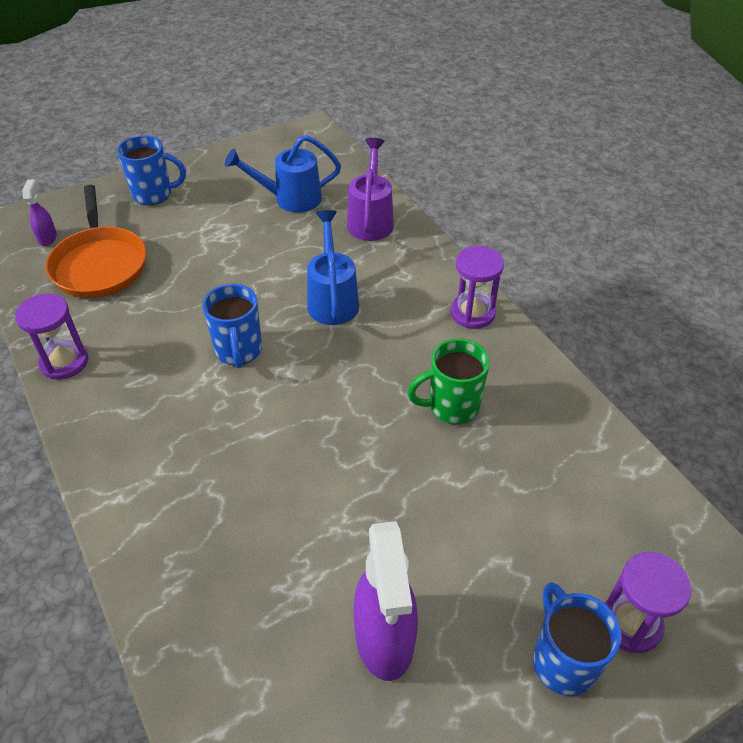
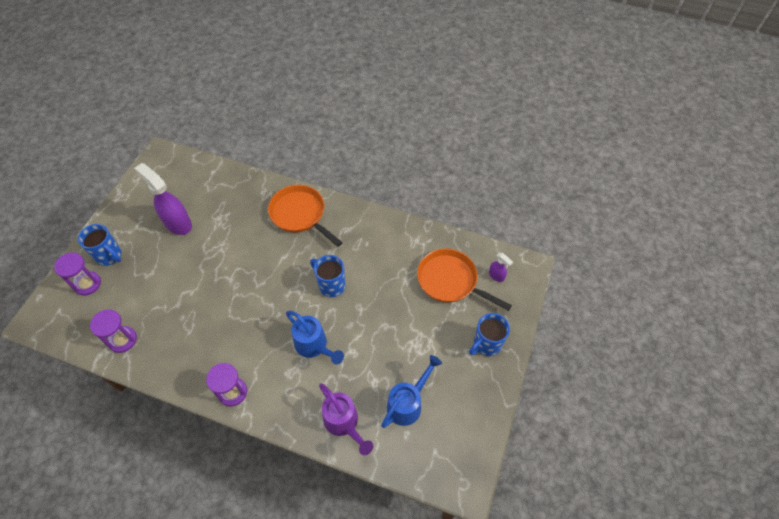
camera: 140 degrees right, 10 degrees up
purple hourglass [15,293,88,380] -> purple hourglass moved to [90,309,137,353]
green mug [407,338,490,424] -> none
none -> orange pan [268,185,343,247]

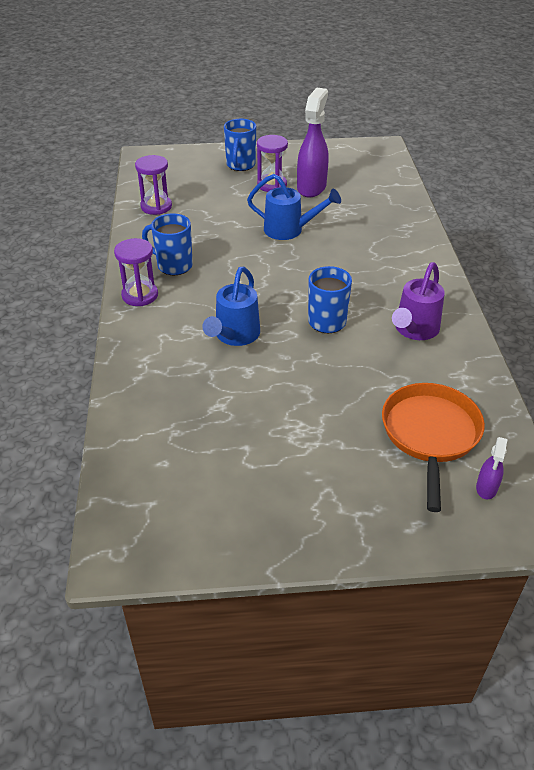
camera: 65 degrees right, 15 degrees down
purple hourglass [54,252,101,296] -> purple hourglass moved to [257,135,288,192]
orange pan [268,185,343,247] -> none
purple watering can [319,383,373,455] -> purple watering can moved to [392,262,445,340]
blue watering can [381,355,442,428] -> blue watering can moved to [247,174,341,240]
blue mug [469,313,510,356] -> blue mug moved to [142,213,193,275]

